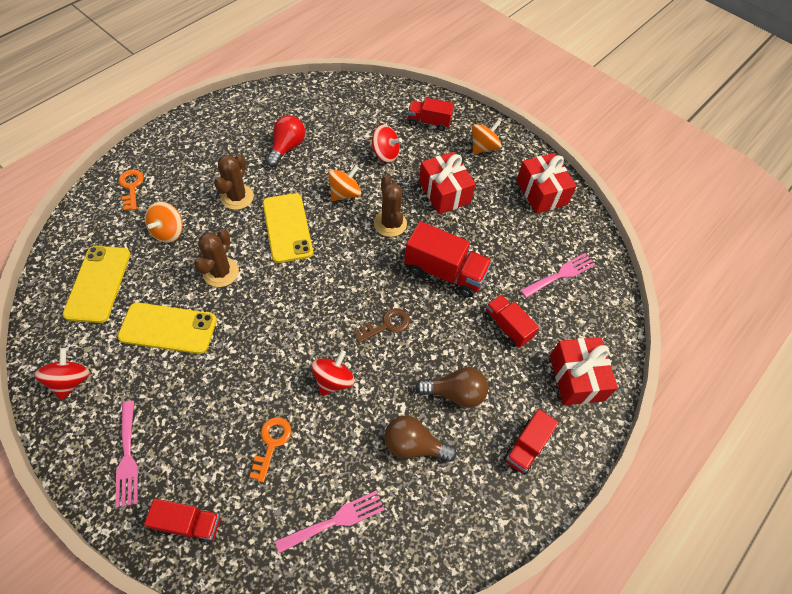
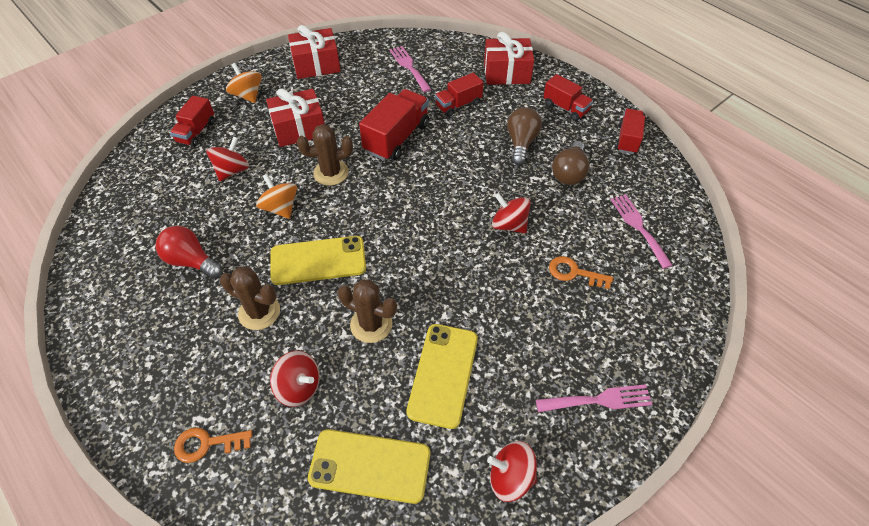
camera: 80 degrees left, 5 degrees down
red truck [144,499,221,544] -> red truck moved to [615,109,645,154]
orange spinning top [145,202,183,243] -> red spinning top [270,351,320,407]
brown key [354,308,410,343] -> none

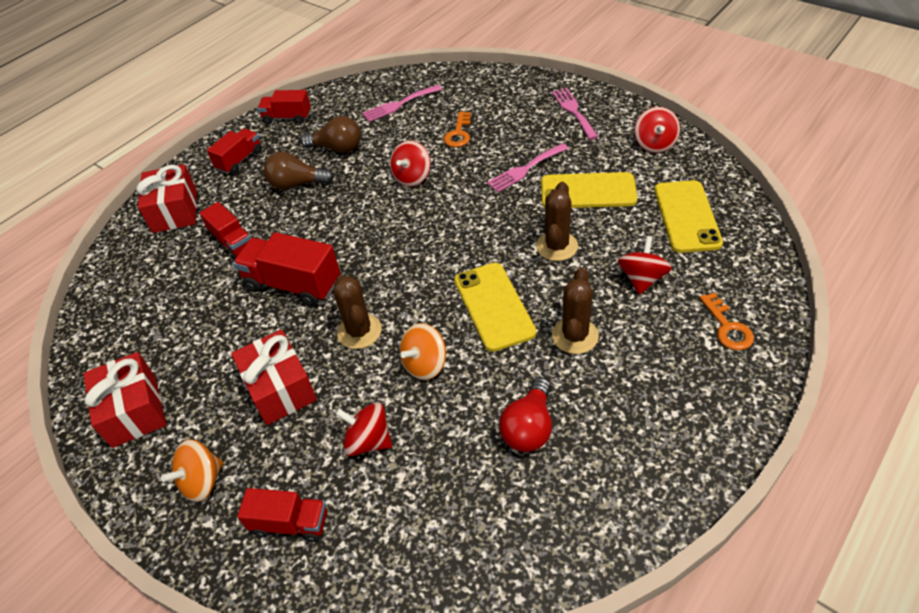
camera: 95 degrees left, 5 degrees down
pink fork [389,46,431,92] -> pink fork moved to [487,143,569,192]

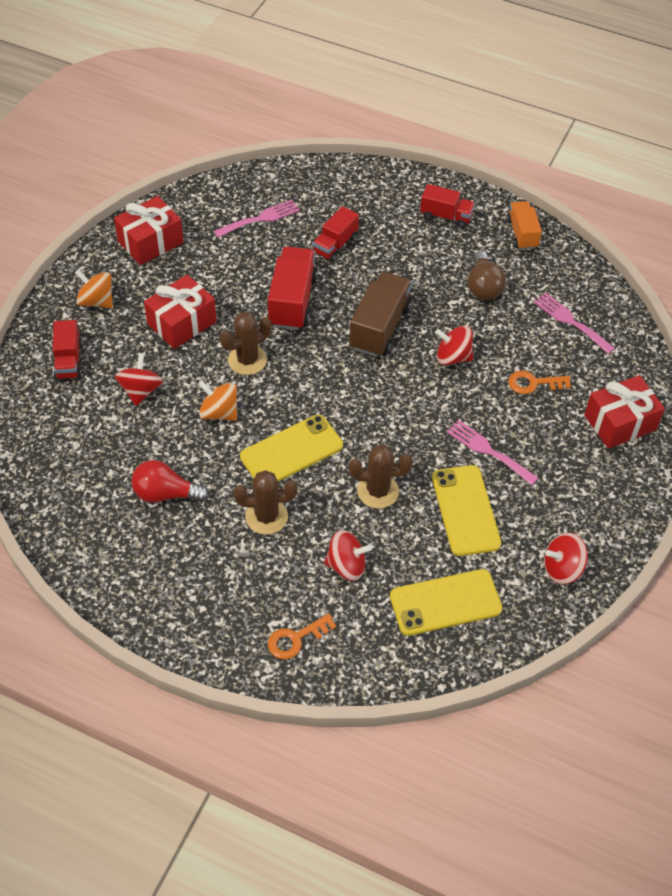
camera: 70 degrees right, 5 degrees up
red gift [136,164,197,233] -> red gift moved to [584,375,665,449]
red truck [258,90,311,124] -> orange truck [507,201,542,250]
brown light bulb [264,151,334,190] -> none
pink fork [552,88,598,140] -> pink fork moved to [214,200,300,238]
none -> brown truck [349,272,412,357]

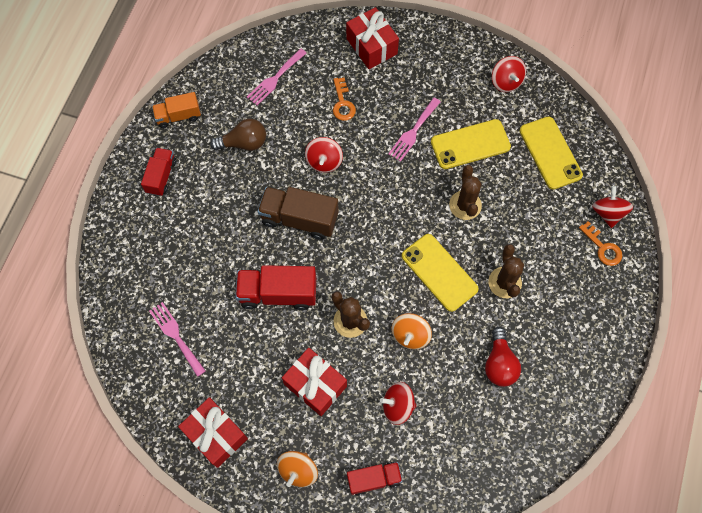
camera: 95 degrees left, 15 degrees up
red truck [313,206,359,262] -> none
red spinning top [324,530,372,581] -> red spinning top moved to [592,186,633,228]

